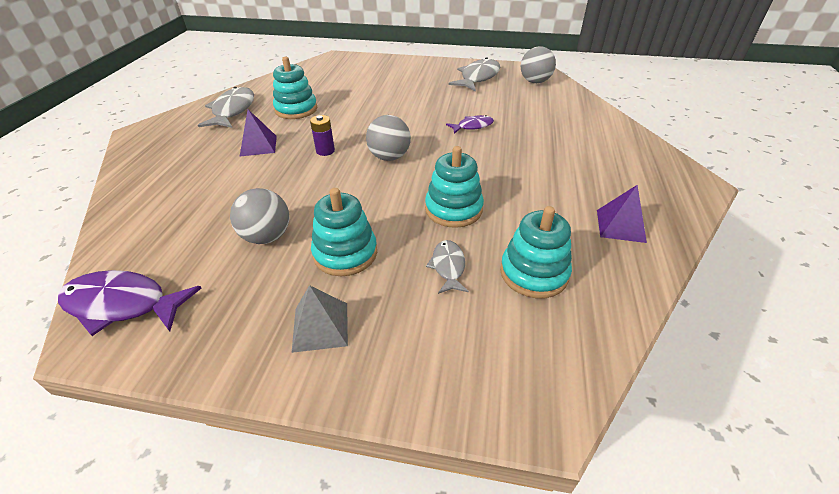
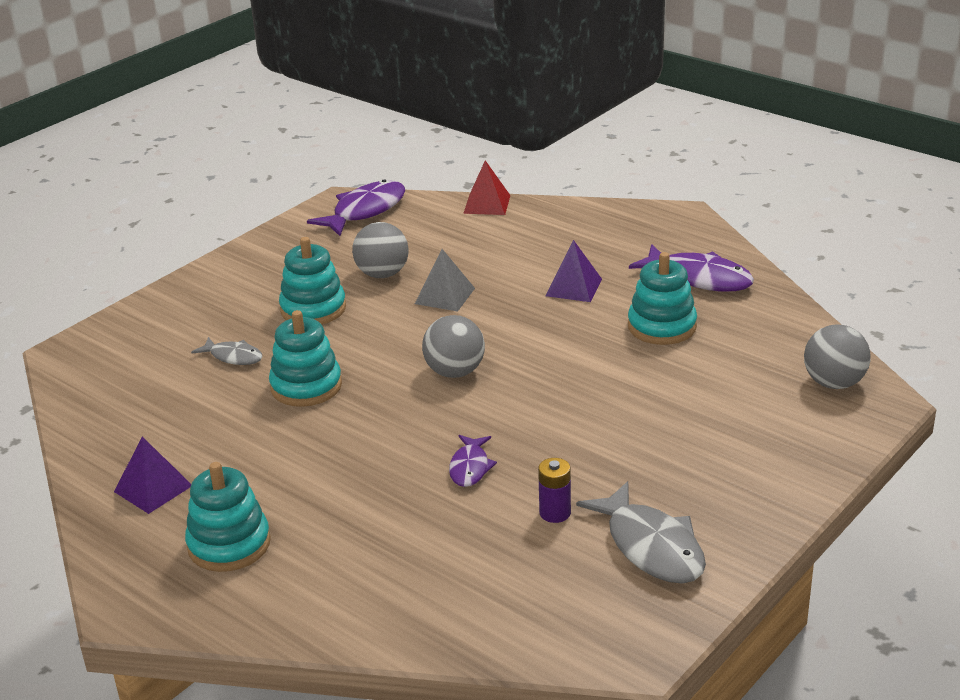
camera: 120 degrees right, 10 degrees down
grey fish [198,87,254,128] -> purple fish [629,244,754,292]
grey pyramid [291,285,348,353] -> grey pyramid moved to [415,249,475,311]
purple battery [310,115,335,156] -> purple battery moved to [538,458,571,523]
turquoise stacking toy [500,206,572,298] -> turquoise stacking toy moved to [185,462,271,572]
grey ball [521,46,556,83] -> grey ball moved to [804,324,870,389]
none -> red pyramid [463,160,511,215]

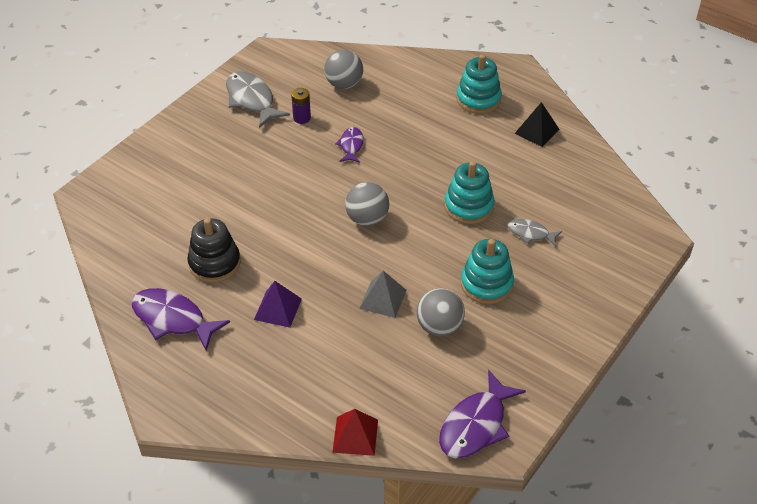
camera: 175 degrees right, 15 degrees up
purple pyramid [114,437,191,514] -> black pyramid [514,102,560,147]
turquoise stacking toy [628,252,697,345] -> black stacking toy [187,218,241,283]
grey ball [804,324,870,389] -> grey ball moved to [324,50,363,89]

